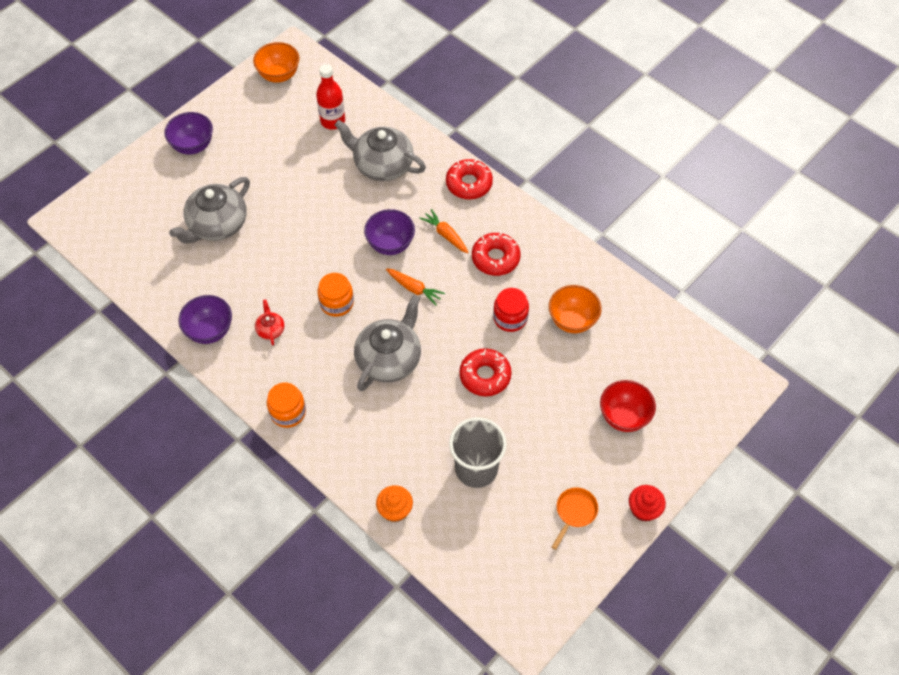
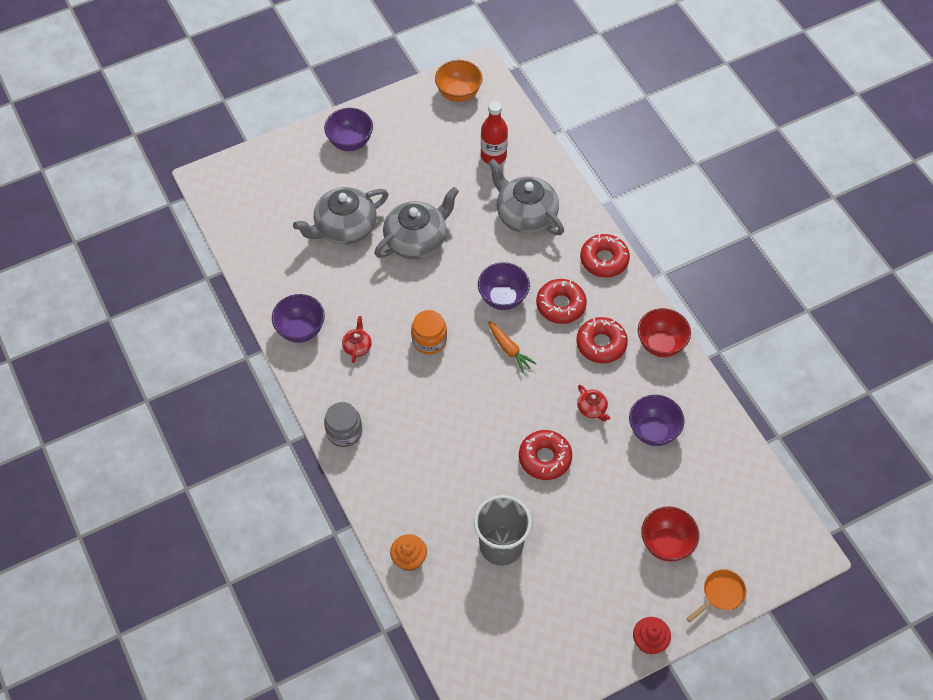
camera: 20 degrees right, 0 degrees up
orange jar [267,383,306,428] -> grey jar [324,402,362,447]
grey teapot [354,295,421,391] -> grey teapot moved to [374,187,459,259]
orange carrot [420,209,469,253] -> red donut [536,279,587,324]
red jar [493,288,529,332] -> red teapot [577,385,610,421]
orange bowl [549,285,602,333] -> purple bowl [629,395,685,446]
orange pan [552,487,598,550] -> orange pan moved to [686,569,746,622]
none -> red bowl [638,308,691,357]

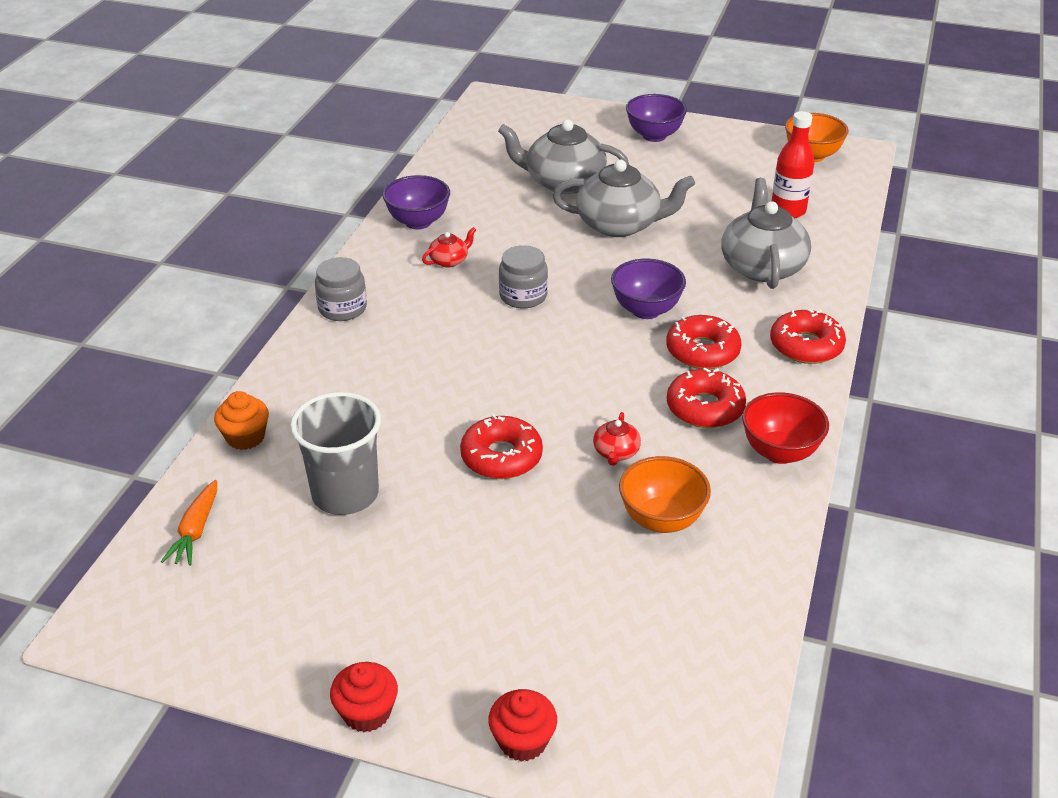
camera: 45 degrees right, 20 degrees down
orange jar [411,310,447,354] -> grey jar [499,245,548,309]
orange carrot [488,321,537,373] -> orange carrot moved to [161,480,217,566]
purple bowl [629,395,685,446] -> orange bowl [619,456,711,533]
red bowl [641,506,699,562] -> none
orange pan [686,569,746,622] -> red cupcake [488,689,557,762]

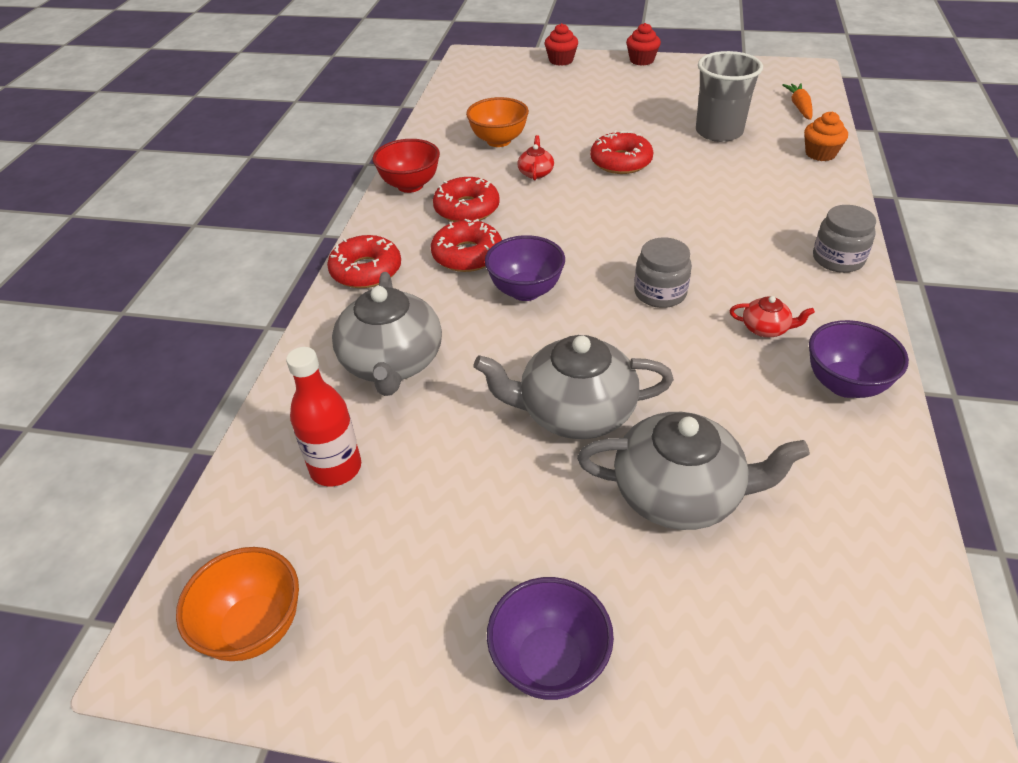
camera: 175 degrees right, 5 degrees up
red teapot [422,227,476,268] -> red teapot turned 120 degrees counterclockwise [730,296,815,337]

